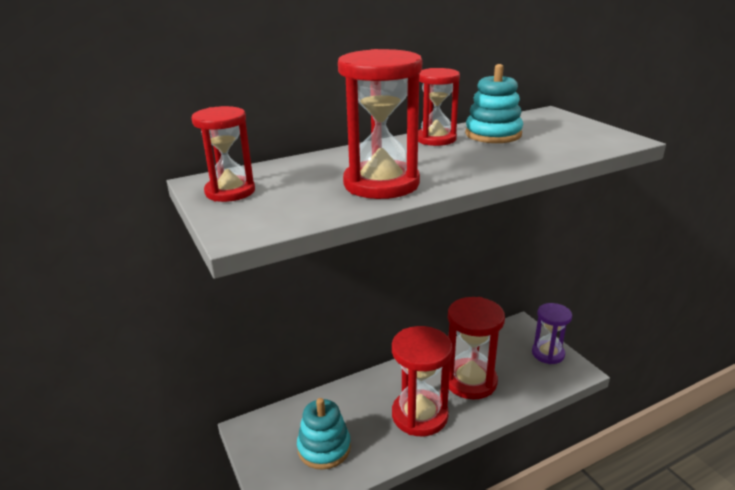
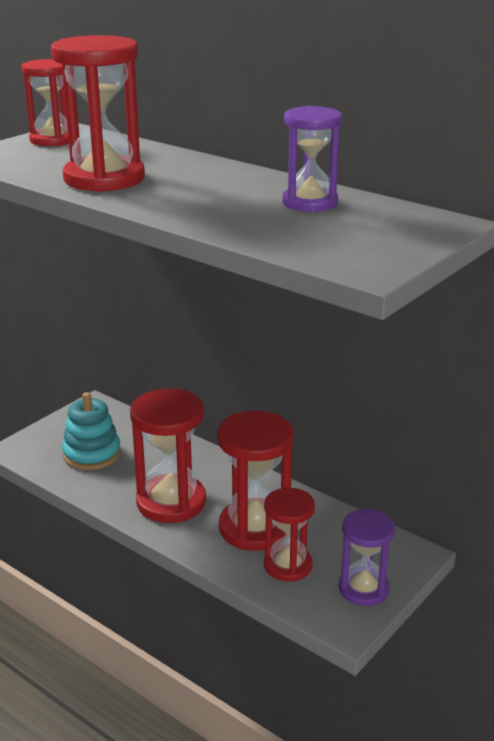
camera: 65 degrees right, 0 degrees up
red hourglass [418,68,460,146] -> red hourglass moved to [264,488,315,582]
turquoise stacking toy [465,64,523,143] -> purple hourglass [283,106,342,212]

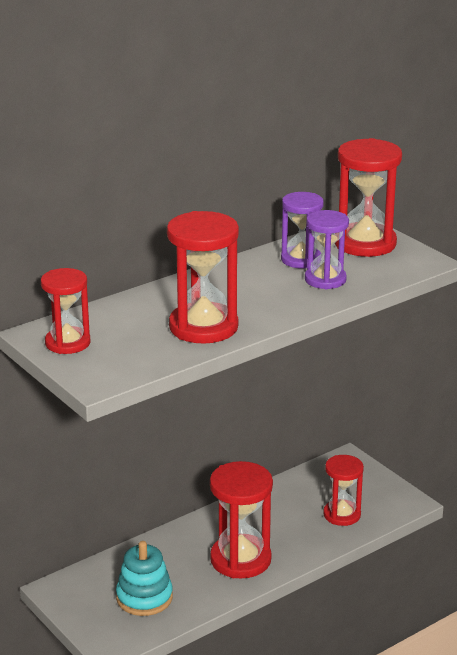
camera: 75 degrees left, 0 degrees up
red hourglass [217,411,294,551] -> red hourglass moved to [335,138,402,257]
purple hourglass [339,509,395,606] -> purple hourglass moved to [305,210,349,289]

